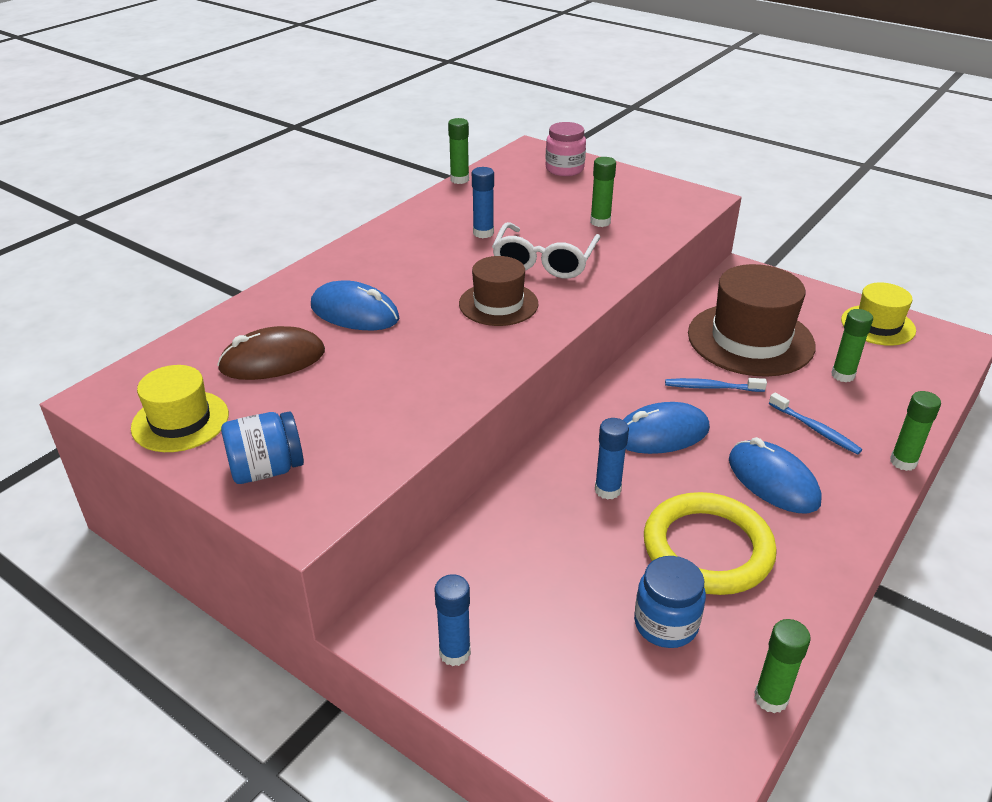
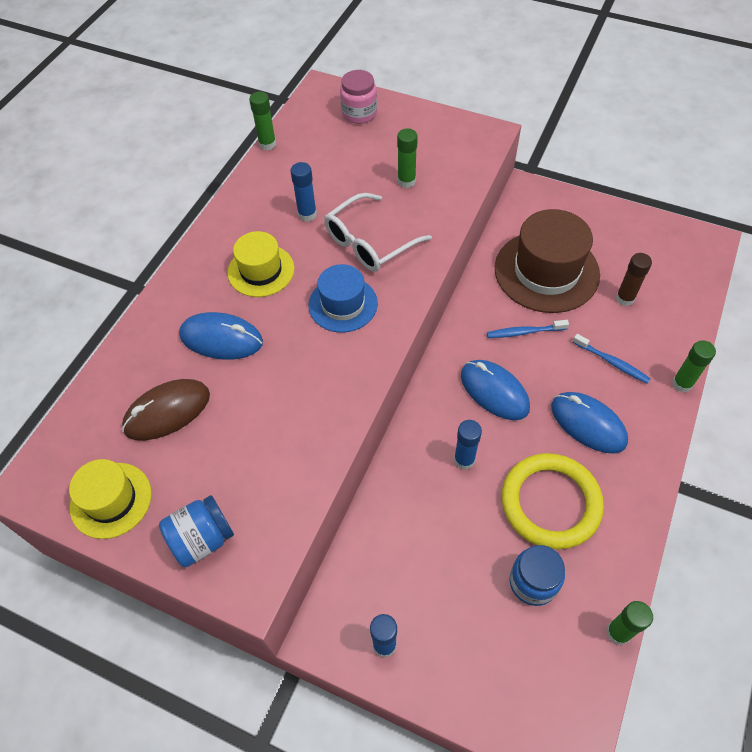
camera: 10 degrees left, 20 degrees up
brown hat [459,256,538,326] -> blue hat [308,264,378,333]
white glasses [492,222,600,279] -> white glasses turned 45 degrees clockwise [324,193,432,272]
blue mouse [623,402,710,454] -> blue mouse turned 75 degrees clockwise [461,360,530,420]
green glue stick [831,309,873,382] -> brown glue stick [616,253,652,306]
yellow hat [841,282,916,346] -> yellow hat moved to [227,231,295,297]

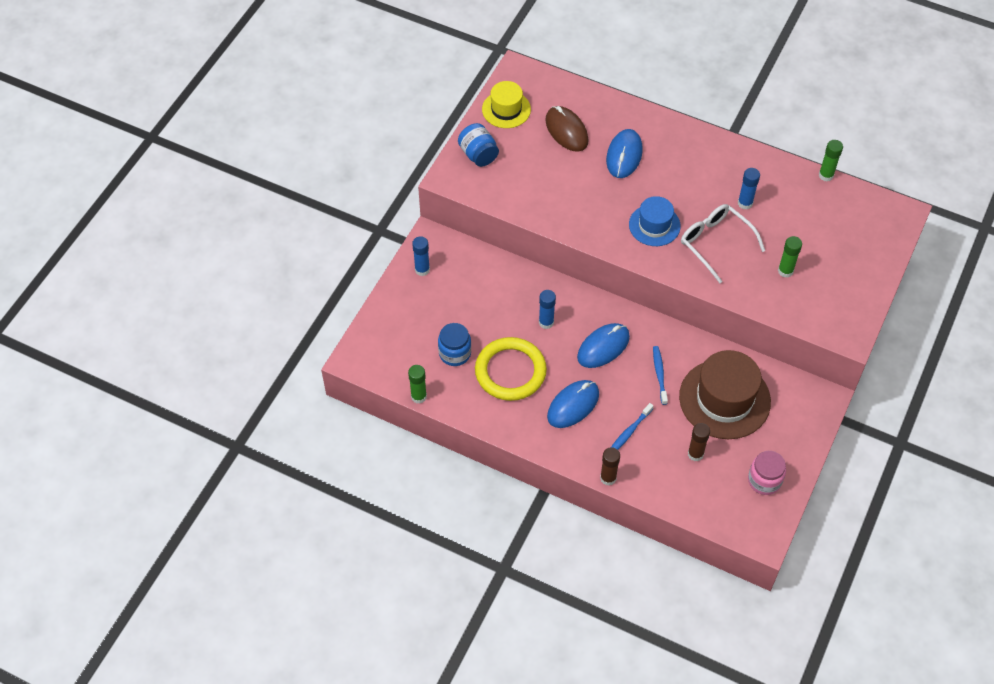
camera: 90 degrees right, 0 degrees up
yellow hat [227,231,295,297] -> none
pink jar [340,70,377,124] -> pink jar moved to [748,451,786,495]
green glue stick [672,340,716,393] -> brown glue stick [600,447,620,485]

